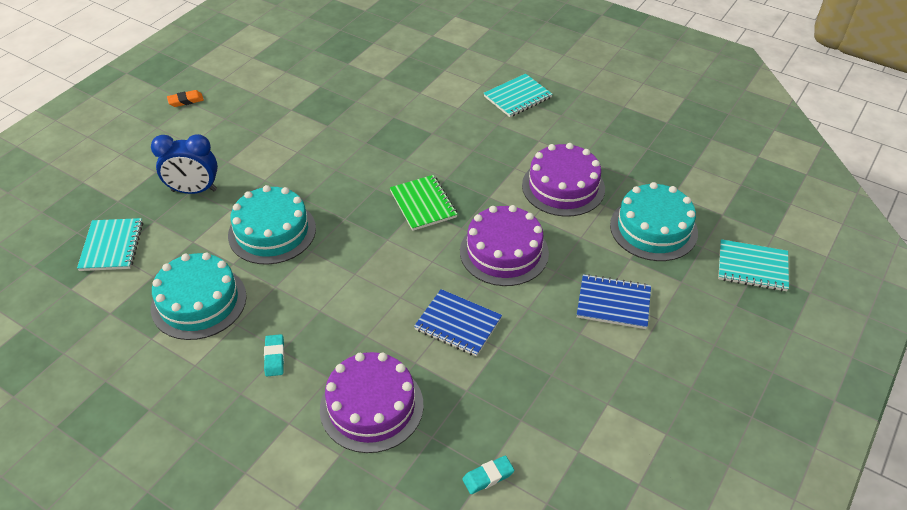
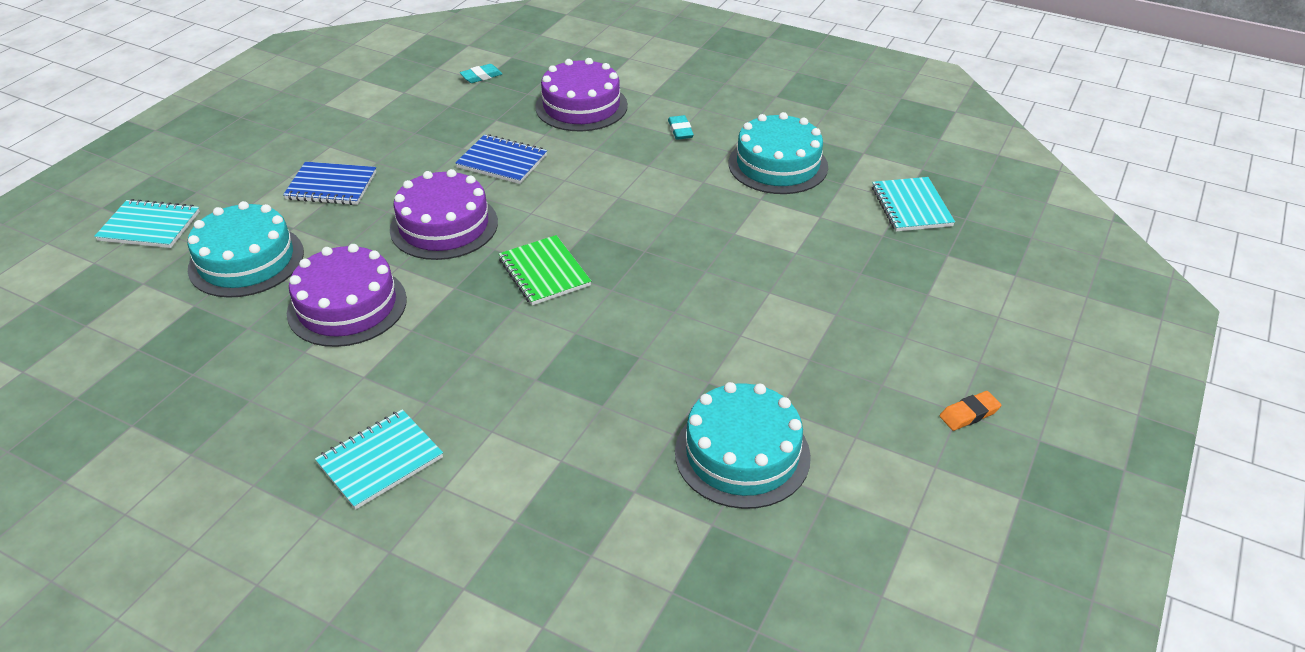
camera: 175 degrees right, 5 degrees down
blue clock [151,134,218,194] -> none
turquoise cake [228,185,316,265] -> turquoise cake moved to [675,382,811,509]

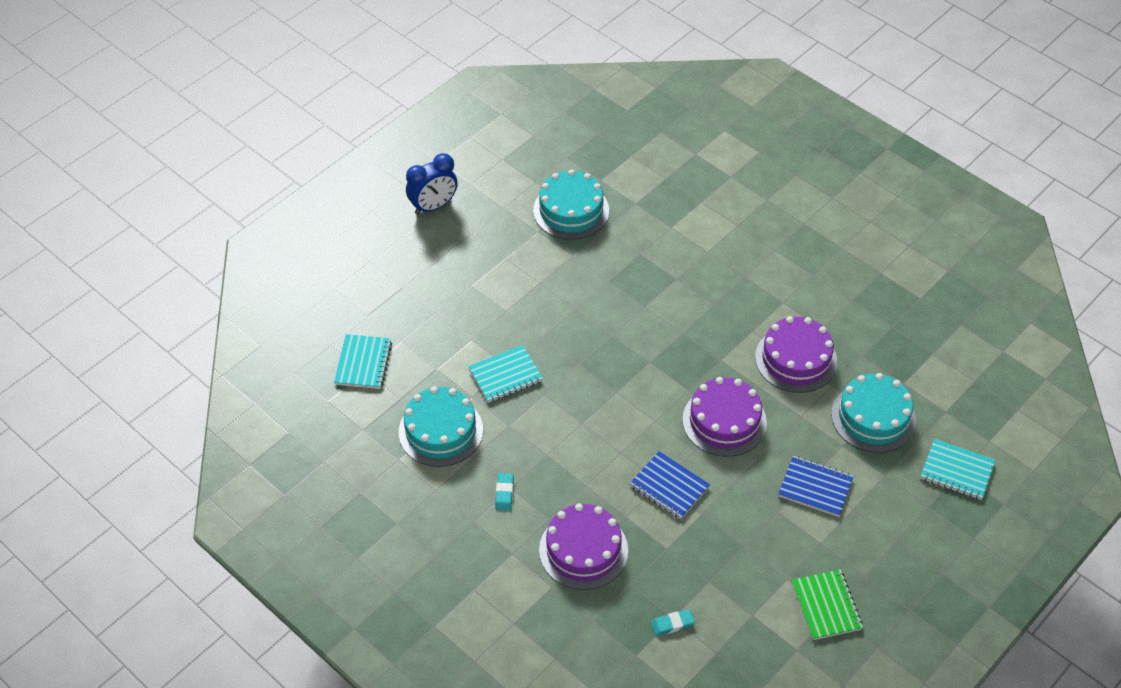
camera: 165 degrees left, 10 degrees up
turquoise notebook [315,409,443,510] -> turquoise notebook moved to [468,345,543,403]
green notebook [499,235,591,305] -> green notebook moved to [792,569,863,640]
orange eraser [940,391,1001,431] -> blue clock [406,153,458,215]

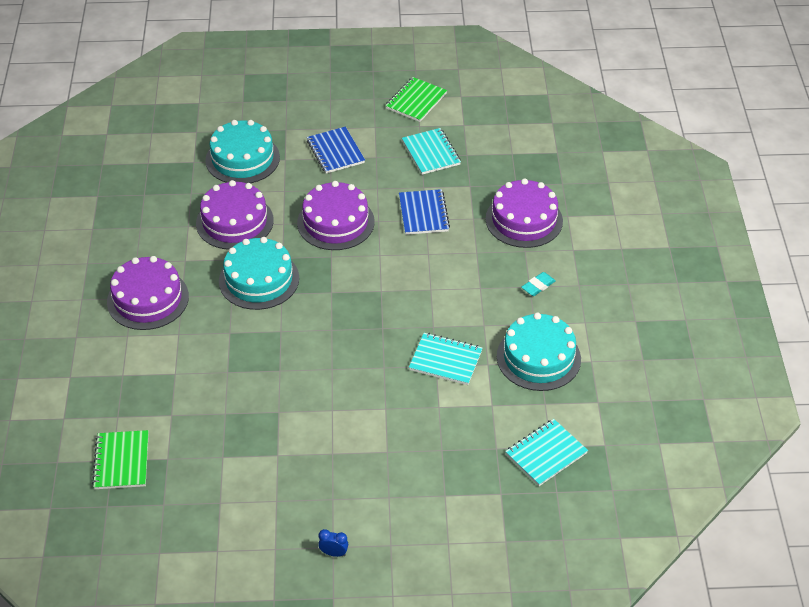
camera: 135 degrees left, 5 degrees down
blue clock [406,153,458,215] -> blue clock [318,529,348,557], size x0.46
turquoise cake [533,169,609,240] -> turquoise cake moved to [219,237,299,310]
turquoise eraser [651,609,695,636] -> none
turquoise notebook [921,439,996,500] -> turquoise notebook moved to [402,128,461,175]
none -> green notebook [92,430,149,489]
none -> purple cake [107,256,189,330]

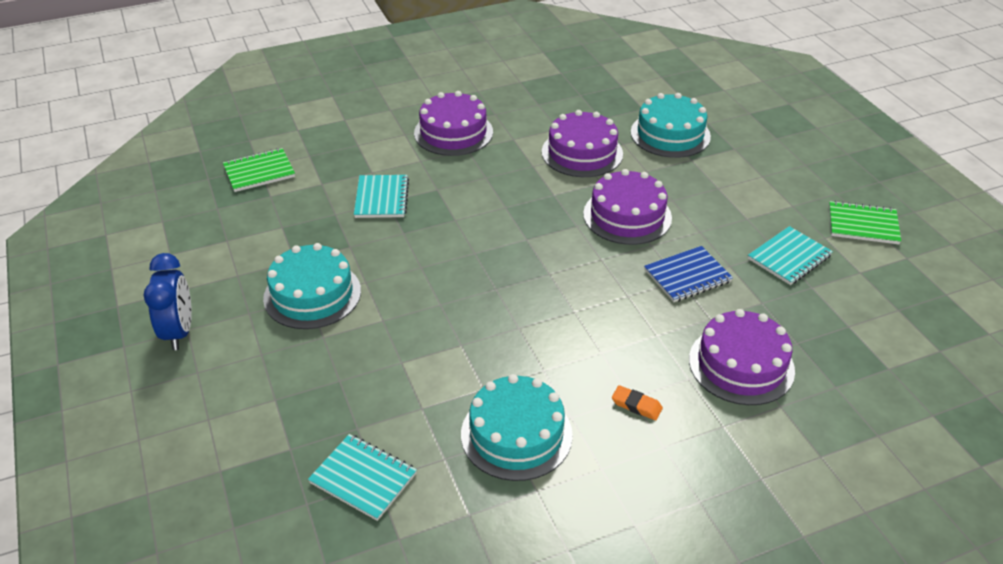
camera: 70 degrees right, 5 degrees down
turquoise cake [219,237,299,310] -> turquoise cake moved to [263,243,361,329]
blue notebook [307,127,365,174] -> none
blue clock [318,529,348,557] -> blue clock [143,253,192,350], size x2.19
turquoise notebook [409,333,482,385] -> turquoise notebook moved to [354,175,409,218]
turquoise eraser [521,272,556,296] -> orange eraser [612,385,663,420]

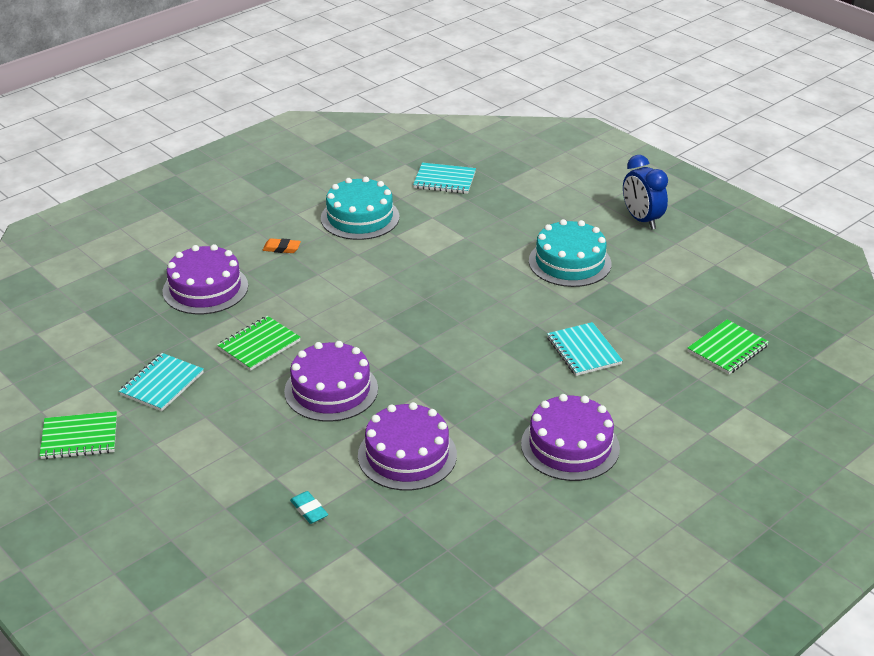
camera: 160 degrees right, 5 degrees down
turquoise cake [631,93,711,158] -> turquoise eraser [290,491,328,524]
blue notebook [644,246,733,302] -> green notebook [217,316,301,371]

